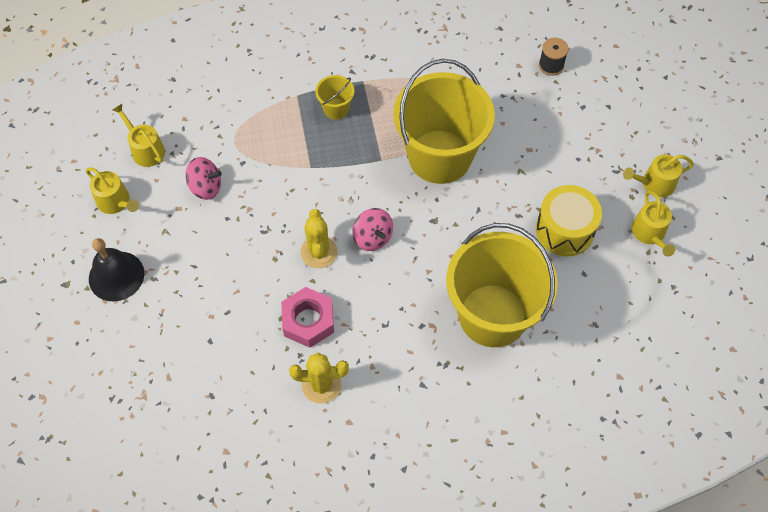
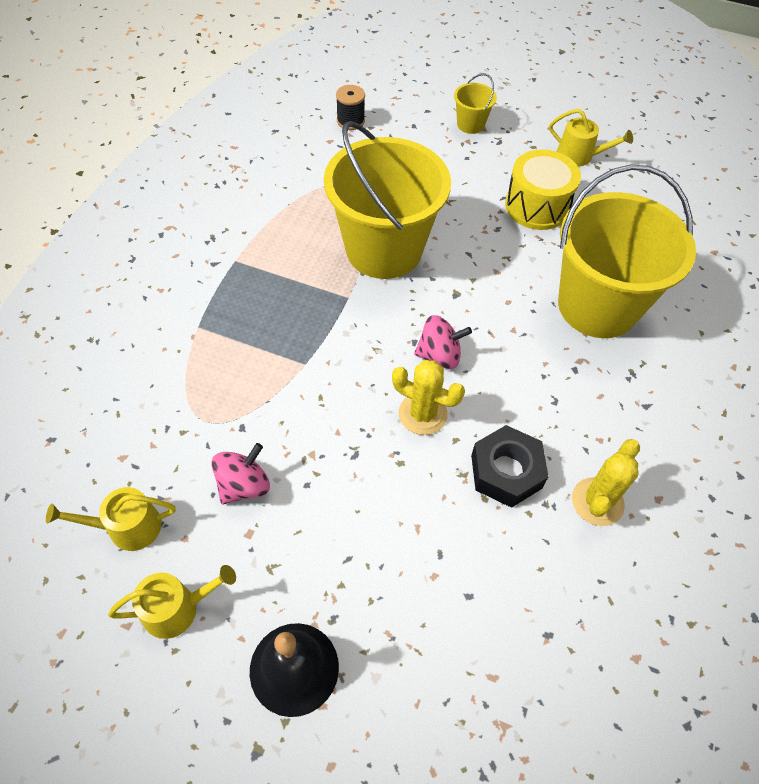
camera: 60 degrees left, 5 degrees down
pink nut [281,287,334,348] -> black nut [471,425,549,508]
yellow bucket [315,75,354,120] -> yellow bucket moved to [454,73,497,134]
yellow watering can [623,154,694,197] -> none

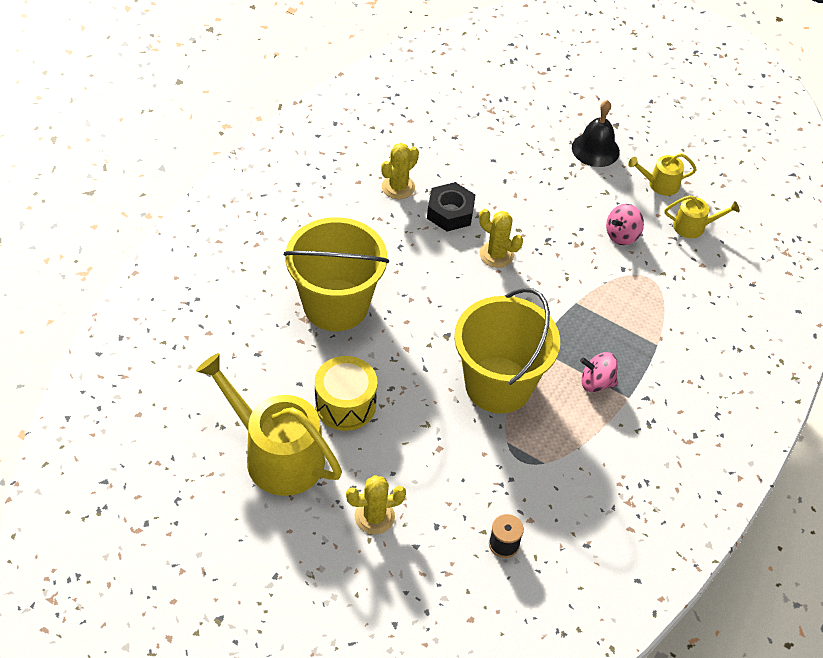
camera: 170 degrees left, 5 degrees down
pink spinning top [414,315,472,369] -> pink spinning top moved to [580,352,618,392]
yellow bucket [454,73,497,134] -> yellow cactus [346,475,406,534]
yellow watering can [549,109,633,166] -> yellow watering can [196,353,342,496], size x2.10

